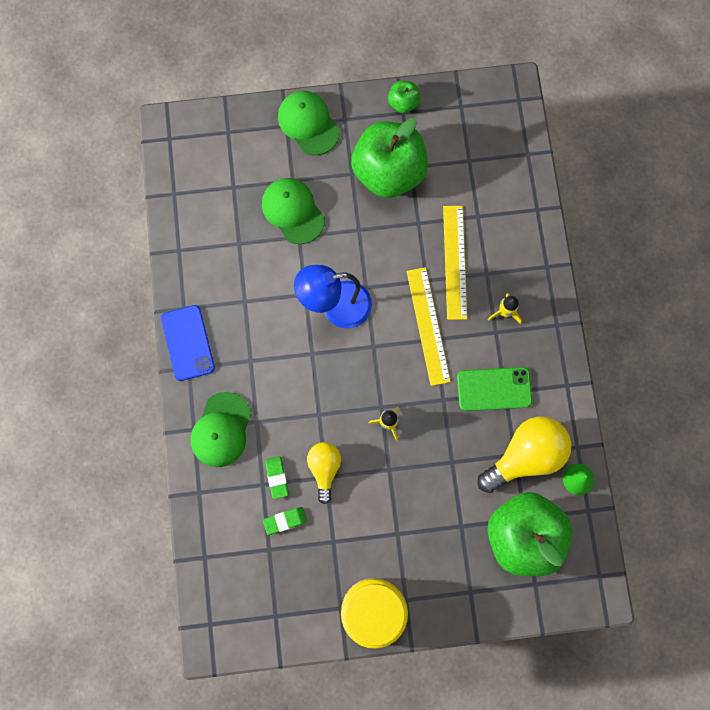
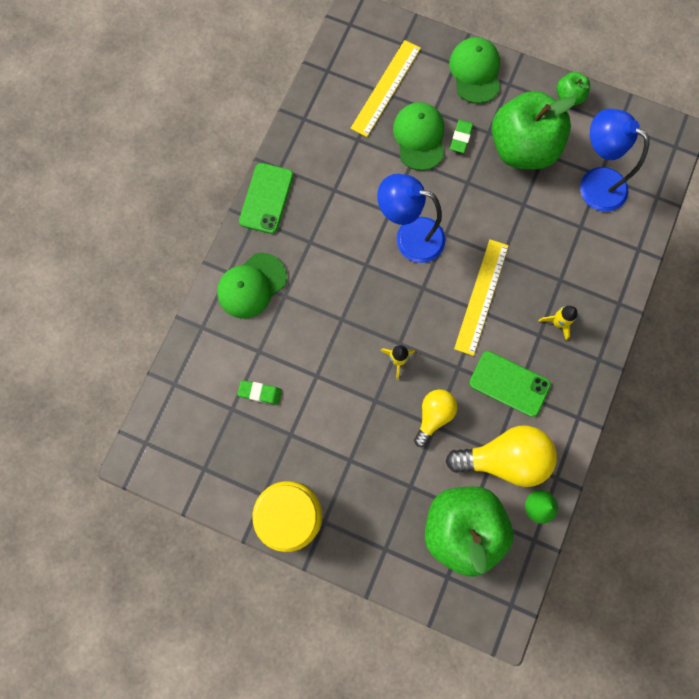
camera: 30 degrees right, 0 degrees up
blue phone [161,305,215,381] -> green phone [239,163,294,234]
green eraser [265,456,289,499] -> green eraser moved to [450,119,473,153]
yellow light bulb [307,442,341,504] -> yellow light bulb moved to [414,389,457,447]
yellow ruler [443,206,467,320] -> yellow ruler moved to [350,40,421,137]
none -> blue lamp [580,109,649,212]

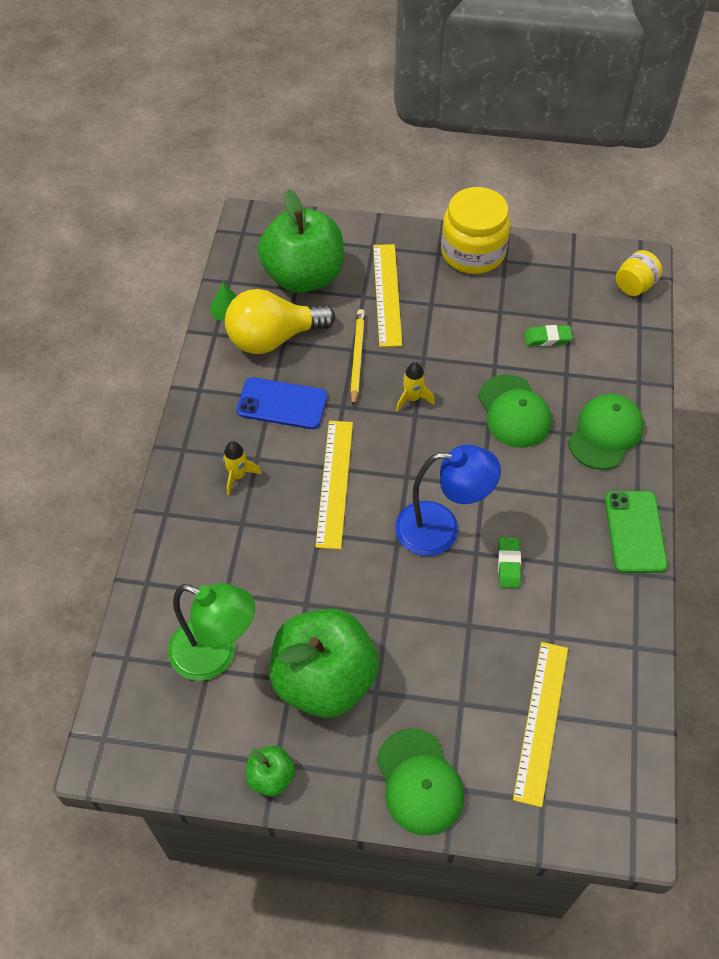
camera: 165 degrees right, 20 degrees down
green cap [393,102,444,171] -> green cap moved to [478,374,551,448]
yellow light bulb [414,389,457,447] -> yellow pencil [350,309,365,407]
green eraser [450,119,473,153] -> green eraser moved to [498,537,521,588]
green phone [469,351,551,417] -> blue phone [236,377,327,429]
blue lamp [580,109,649,212] -> green lamp [168,583,255,681]
none -> yellow ruler [373,244,402,347]
none -> yellow jar [616,250,663,296]

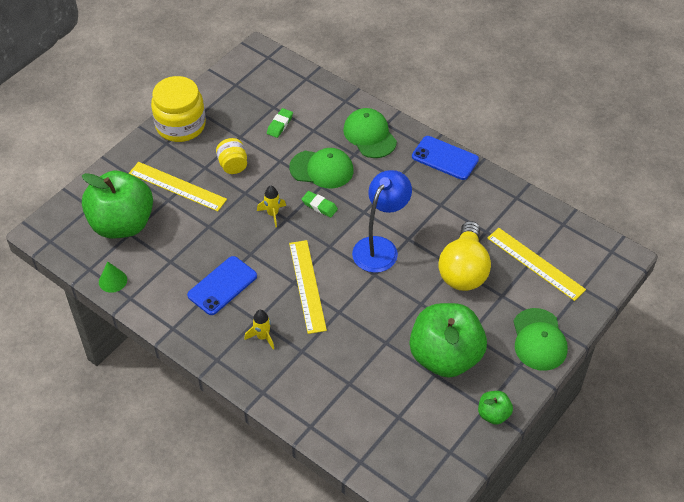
camera: 60 degrees left, 5 degrees down
green lamp [168,583,255,681] -> none
yellow light bulb [225,289,335,354] -> yellow light bulb moved to [439,221,491,291]
yellow ruler [315,421,353,550] -> yellow ruler turned 45 degrees clockwise [289,240,327,334]
yellow pencil [350,309,365,407] -> none
green cap [376,728,464,835] -> green cap turned 75 degrees clockwise [513,308,568,371]
green eraser [498,537,521,588] -> green eraser moved to [302,191,338,218]
green phone [605,491,668,573] -> blue phone [412,136,479,180]
yellow jar [616,250,663,296] -> yellow jar moved to [216,138,247,174]

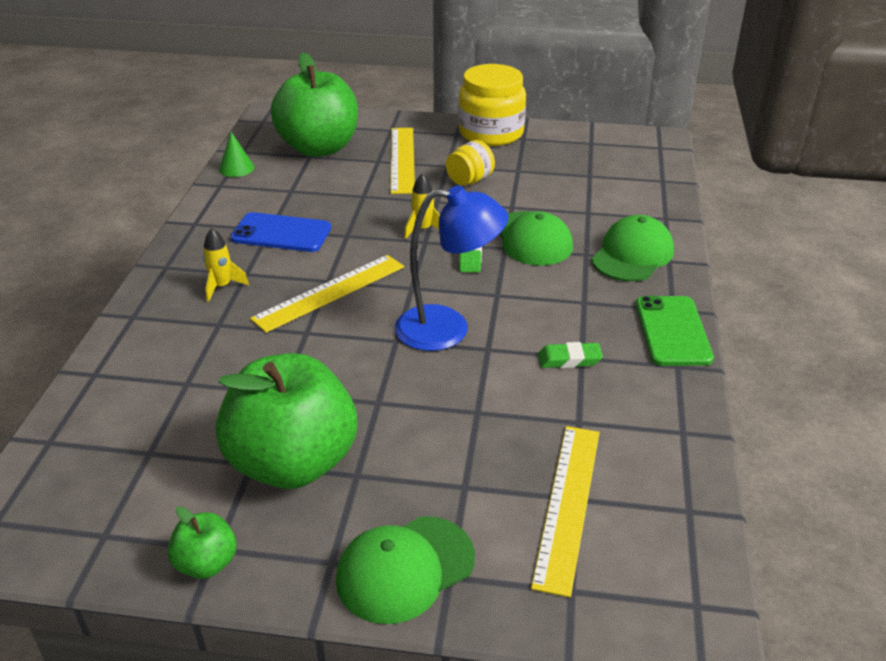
camera: 60 degrees right, 15 degrees down
green eraser [267,108,293,138] -> green eraser moved to [538,342,603,368]
blue phone [412,136,479,180] -> green phone [636,296,714,366]
yellow light bulb [439,221,491,291] -> none

